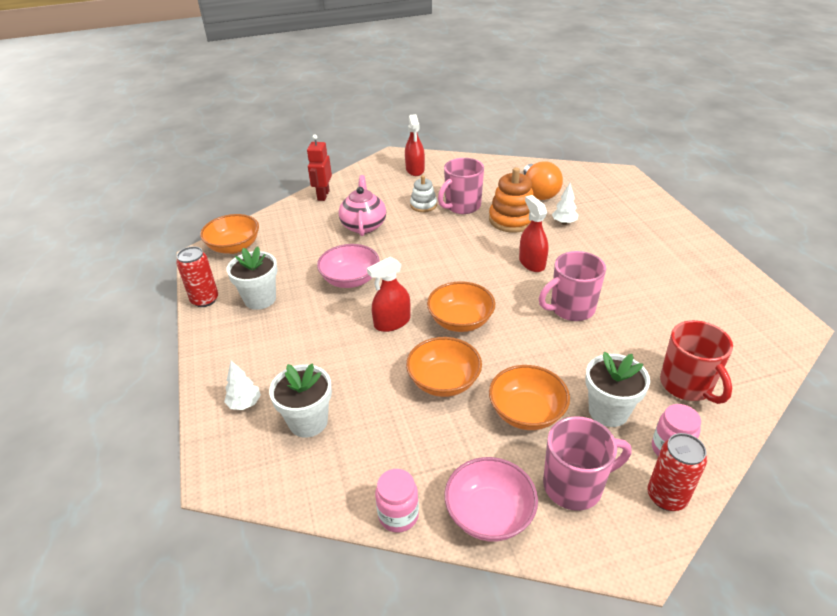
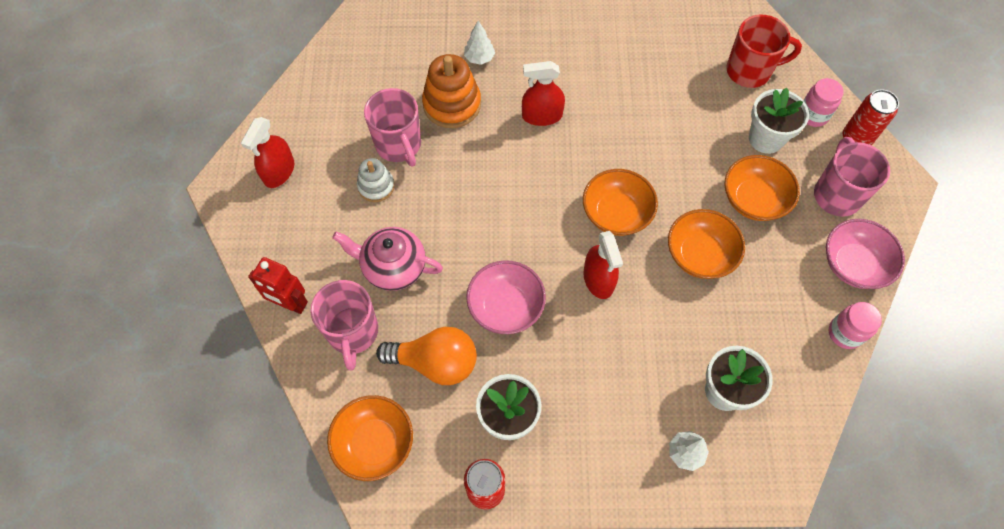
camera: 75 degrees left, 25 degrees up
red spray bottle [405,114,425,176] -> red spray bottle turned 105 degrees clockwise [241,117,294,188]
orange light bulb [523,162,563,200] -> orange light bulb moved to [376,327,477,385]
pink mug [539,251,606,321] -> pink mug moved to [310,280,378,371]

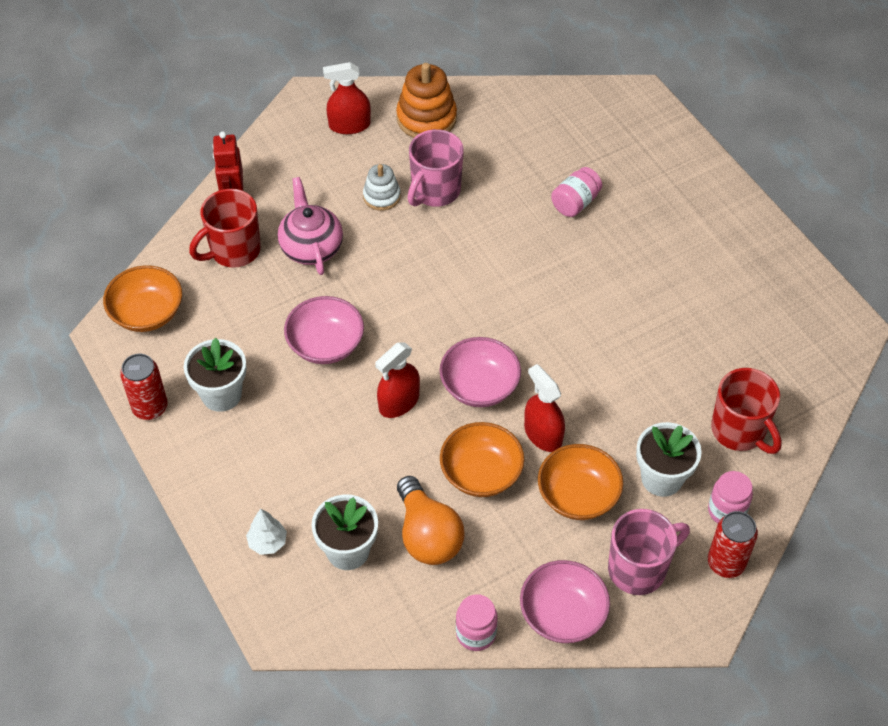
camera: 60 degrees right, 10 degrees down
pink mug [310,280,378,371] -> red mug [189,189,261,268]
orange light bulb [376,327,477,385] -> orange light bulb moved to [397,476,465,565]
orange stacking toy [422,54,481,128] -> orange stacking toy moved to [396,63,457,138]
white tree [464,21,495,65] -> pink jar [551,167,602,217]
red spray bottle [522,61,565,126] -> red spray bottle moved to [524,364,565,452]
orange bowl [583,169,658,236] -> pink bowl [440,337,521,407]

